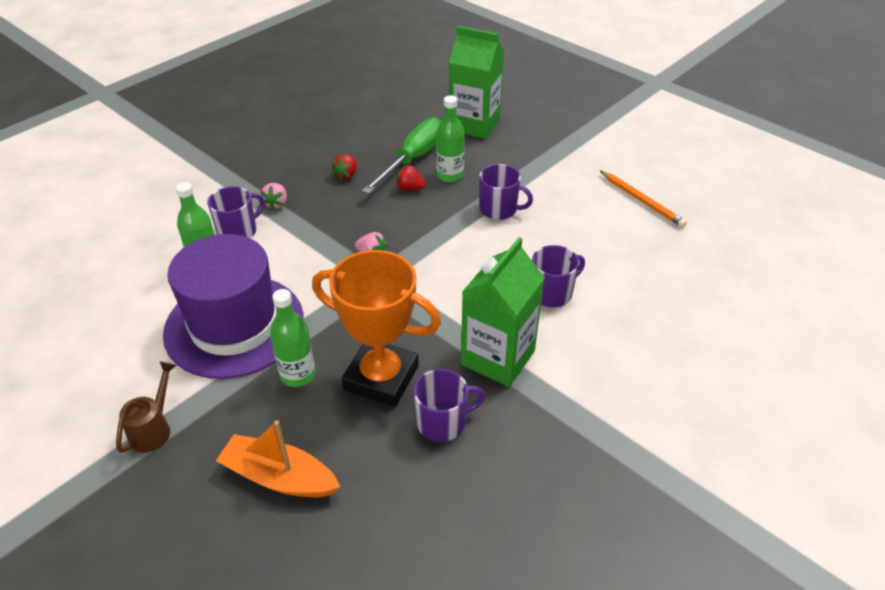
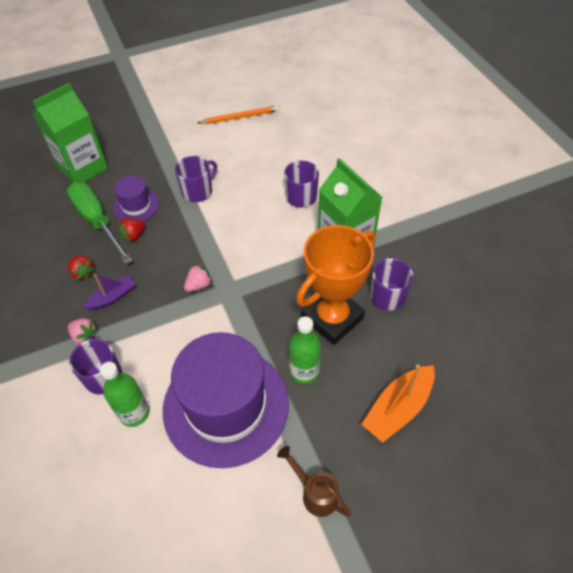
camera: 65 degrees left, 10 degrees up
green bottle [436,95,465,182] -> purple hat [113,175,159,221]
none -> purple boat [83,274,136,310]

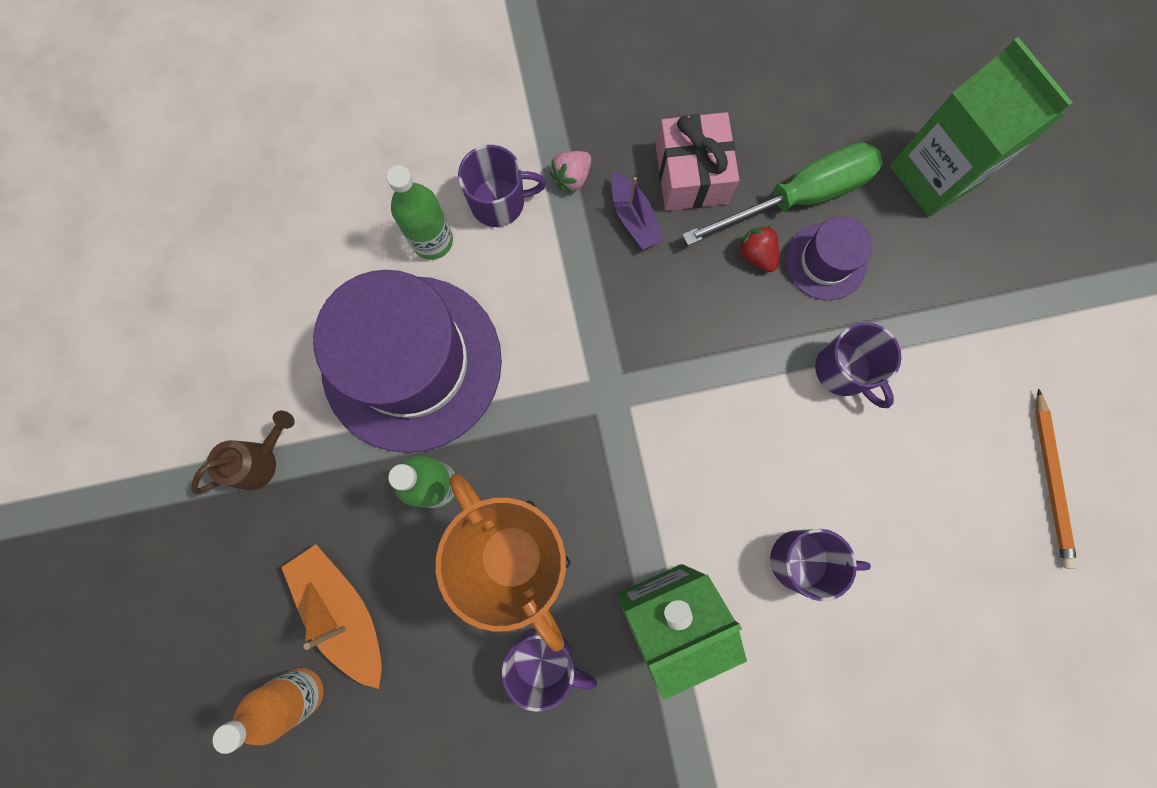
camera: 100 degrees right, 25 degrees up
red strawberry [68,256,95,280] -> pink gift [656,112,739,211]
pink strawberry [184,264,212,292] -> none
none -> orange bottle [213,668,324,754]

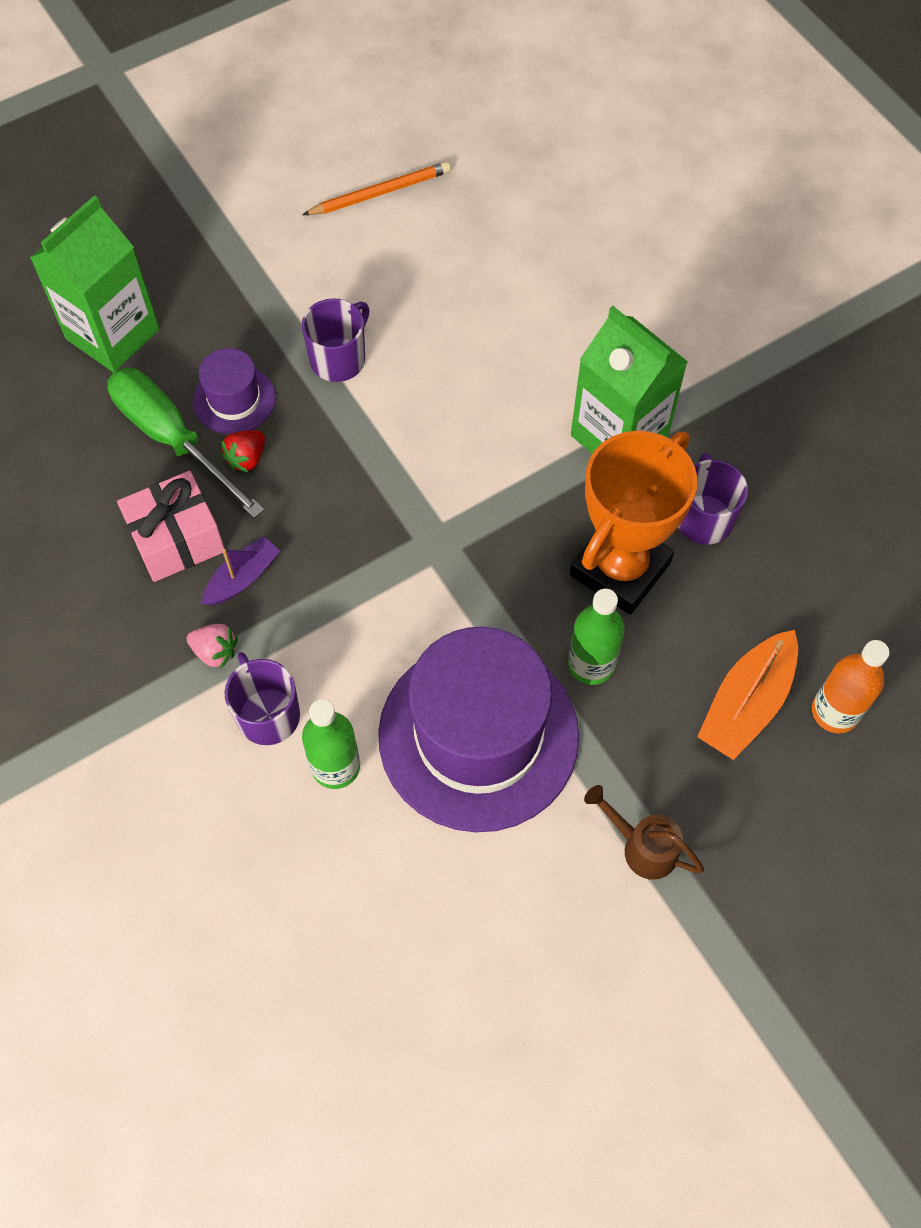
camera: 110 degrees left, 15 degrees down
purple mug [770,529,871,601] -> none

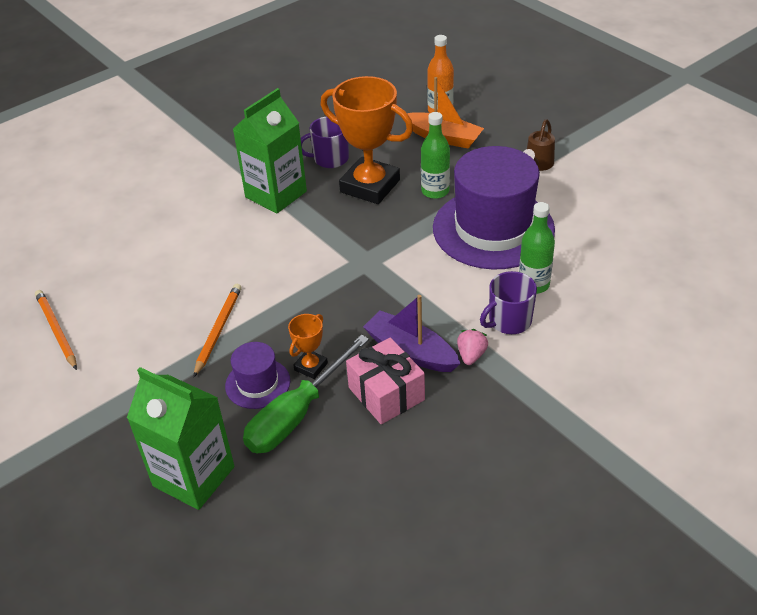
camera: 95 degrees left, 20 degrees down
purple boat [202,536,280,605] -> purple boat [363,295,461,372], size x1.58
red strawberry [221,431,265,473] -> orange trophy [288,314,328,379]
purple mug [302,298,369,382] -> orange pencil [194,284,242,377]

